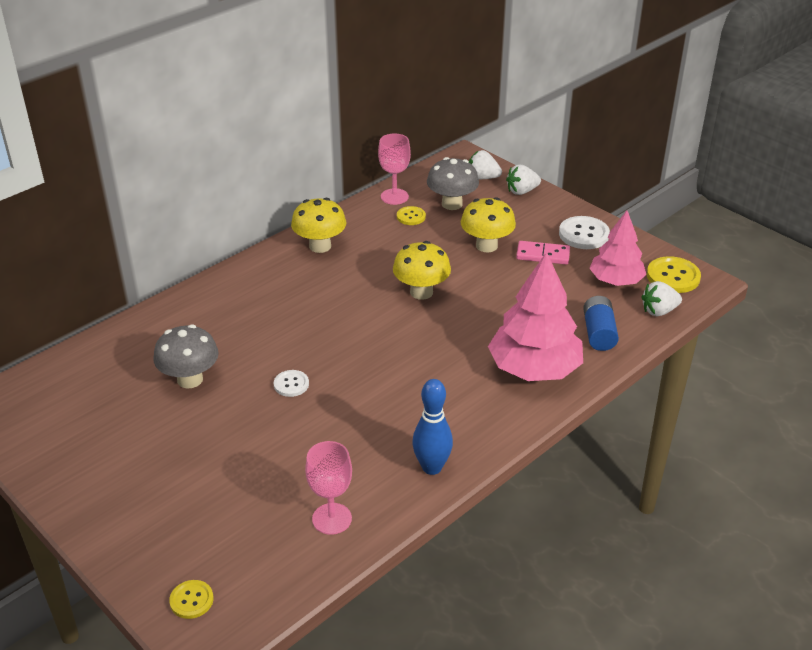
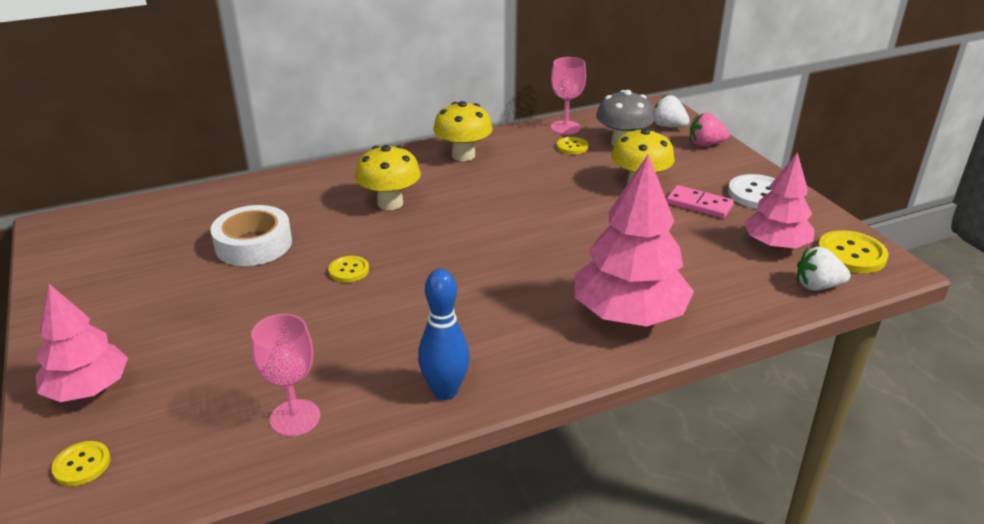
camera: 20 degrees right, 5 degrees down
grey mushroom [153,324,219,389] -> white tape [210,205,292,266]
white button [274,370,309,397] -> yellow button [329,256,369,282]
yellow mushroom [393,241,451,300] -> yellow mushroom moved to [355,145,421,210]
white strawberry [506,164,541,195] -> pink strawberry [690,113,730,146]
blue battery [583,296,619,351] -> none
none -> pink tree [36,284,128,402]

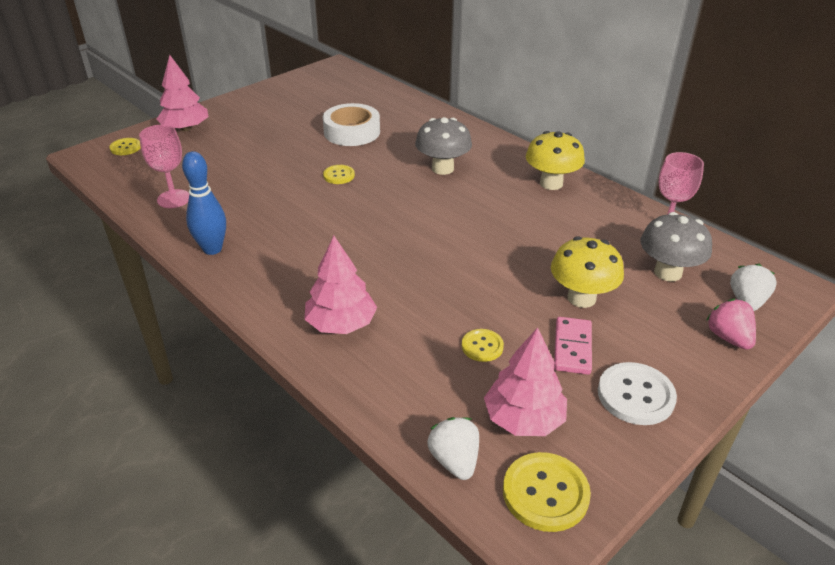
camera: 70 degrees right, 5 degrees up
yellow mushroom [355,145,421,210] -> grey mushroom [415,117,472,175]
yellow button [557,137,588,154] -> yellow button moved to [462,329,504,362]
pink tree [575,154,694,327] -> pink tree [305,236,377,334], size x0.65

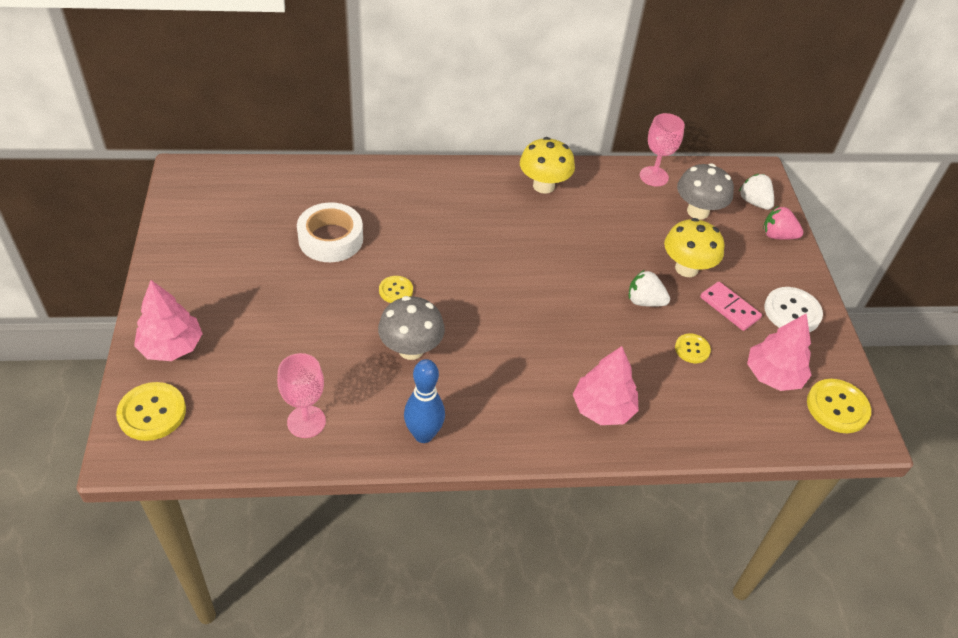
camera: 55 degrees left, 10 degrees up
yellow button [109,138,141,155] -> yellow button [116,382,186,441], size x1.68
grey mushroom [415,117,472,175] -> grey mushroom moved to [378,296,445,360]
white strawberry [428,417,479,480] -> white strawberry moved to [629,270,670,307]

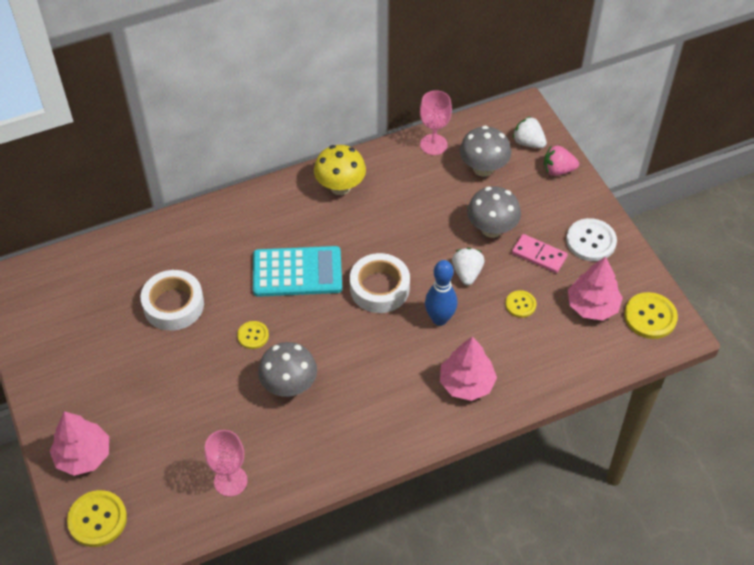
camera: 15 degrees left, 5 degrees up
blue bowling pin [404,359,445,443] -> blue bowling pin moved to [425,260,458,326]
white strawberry [629,270,670,307] -> white strawberry turned 90 degrees clockwise [452,248,485,285]
yellow mushroom [664,218,725,277] -> grey mushroom [467,186,521,238]
none -> turquoise calculator [253,246,342,297]
none -> white tape [350,253,410,313]

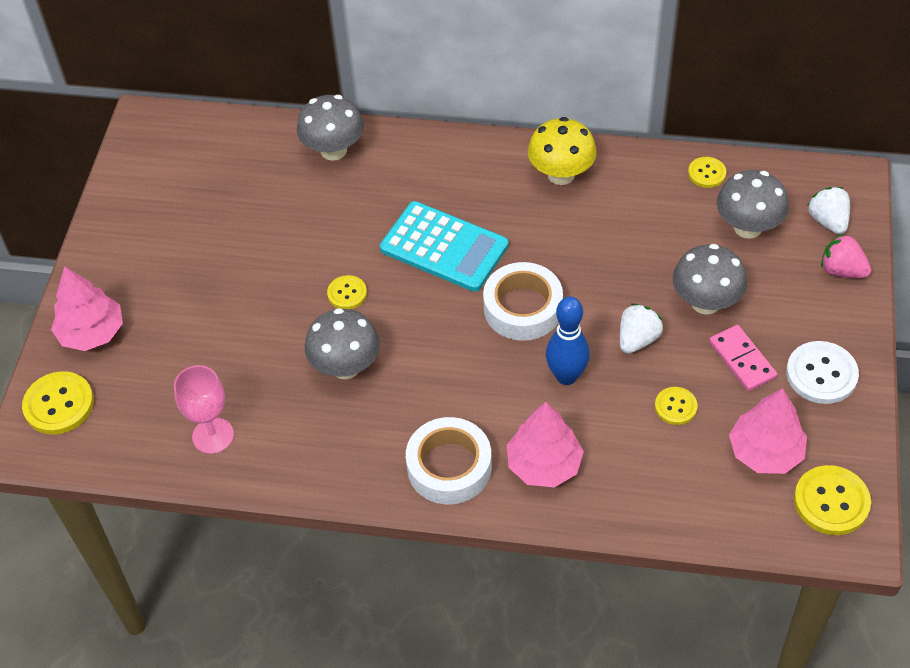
camera: 35 degrees right, 0 degrees up
white tape [141,270,204,331] -> white tape moved to [406,417,492,504]
pink goblet [420,90,452,155] -> yellow button [688,157,726,188]
none -> grey mushroom [297,95,364,161]

